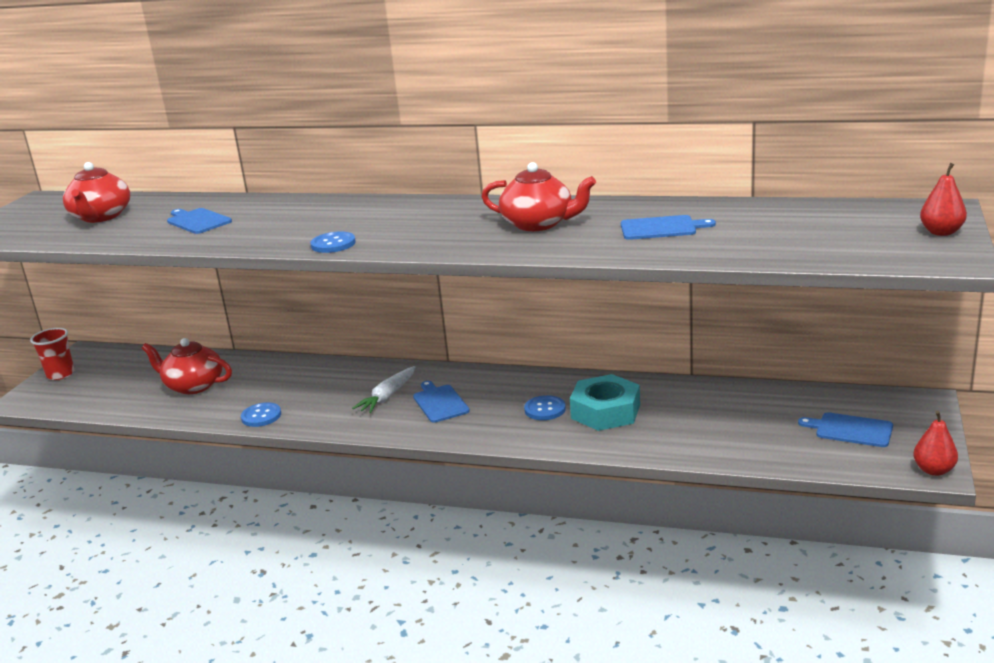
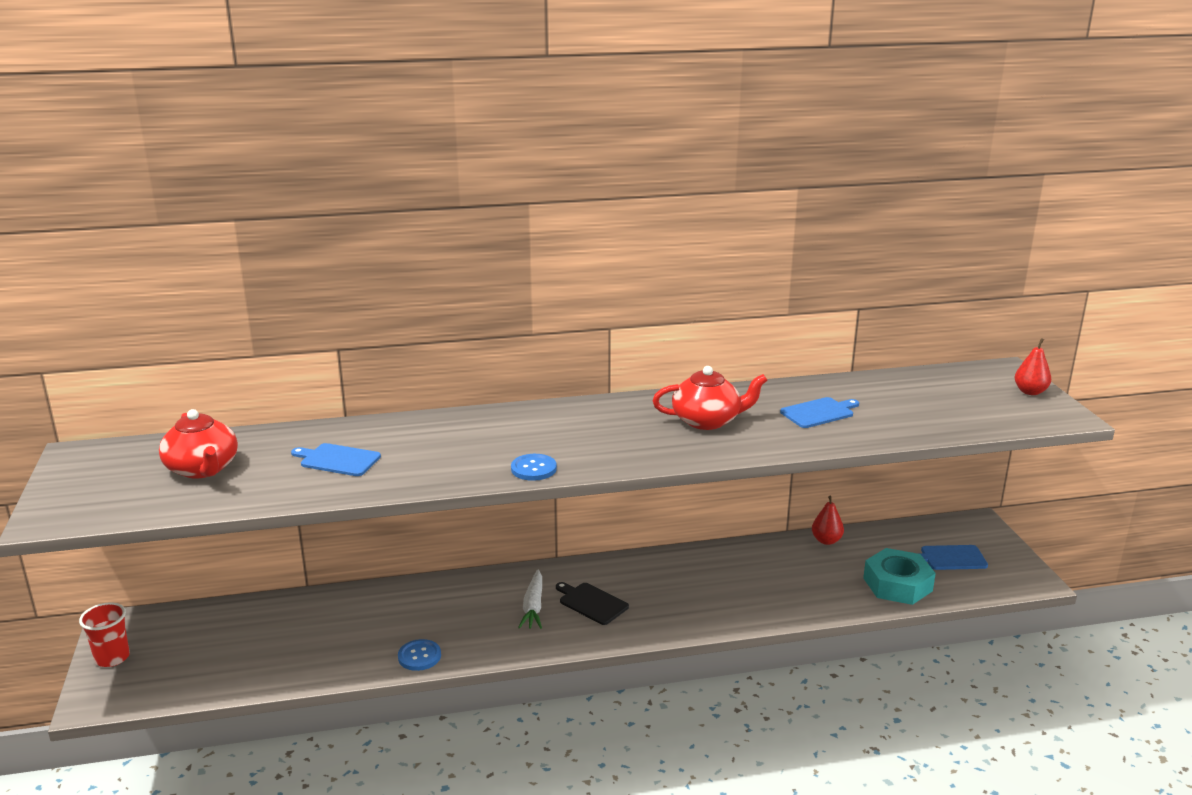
camera: 30 degrees left, 0 degrees up
red teapot [142,338,232,394] -> none
blue cutting board [413,381,470,423] -> black cutting board [556,582,629,625]
blue button [524,395,566,420] -> none
turquoise nut [570,374,640,431] -> turquoise nut moved to [863,548,936,605]
red pear [913,411,958,476] -> red pear moved to [812,496,844,545]

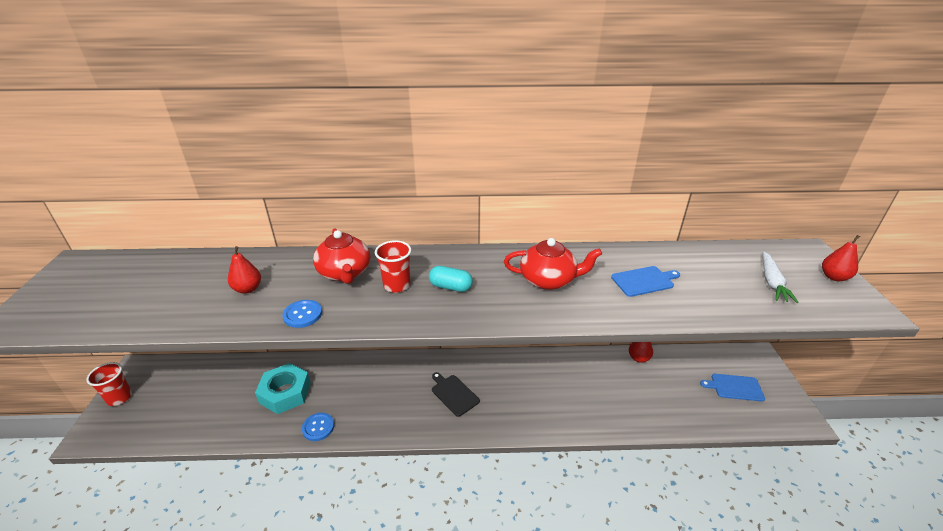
camera: 10 degrees right, 10 degrees up
red teapot [159,409,238,479] -> red teapot moved to [313,228,370,284]
blue cutting board [291,443,381,476] -> red pear [228,246,261,294]
blue button [511,454,557,481] -> blue button moved to [282,300,322,328]
white carrot [518,570,542,629] -> white carrot moved to [763,252,799,303]
turquoise nut [863,548,936,605] -> turquoise nut moved to [255,363,311,414]
none -> red cup [375,240,411,293]
none -> turquoise capsule [429,266,473,292]

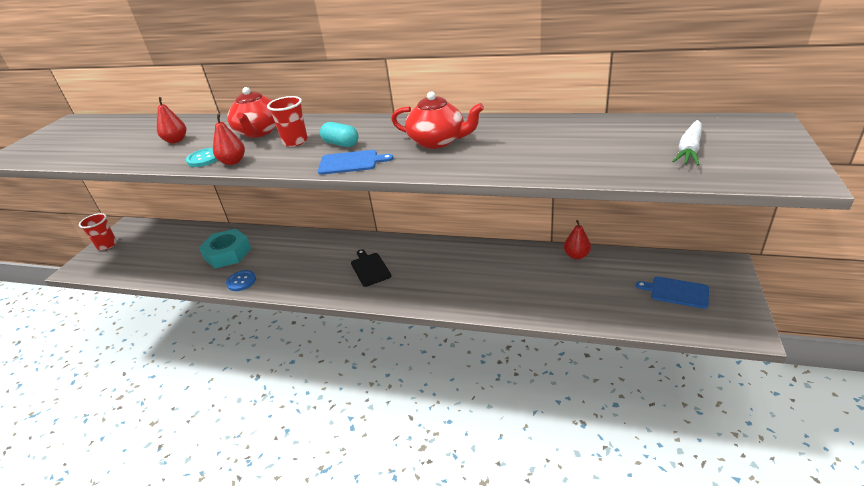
camera: 20 degrees right, 0 degrees up
blue button [282,300,322,328] -> turquoise button [186,148,218,167]
blue cutting board [611,266,680,297] -> blue cutting board moved to [318,150,393,175]
red pear [822,235,860,281] -> red pear moved to [213,114,245,165]

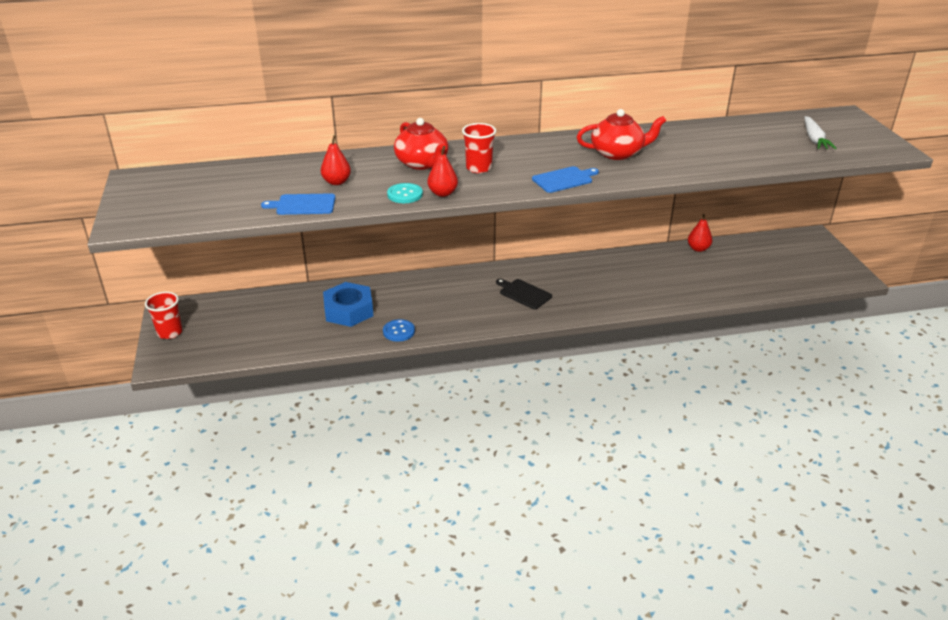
camera: 30 degrees left, 0 degrees up
turquoise nut [199,229,251,268] -> blue nut [323,282,373,327]
turquoise capsule [320,122,359,147] -> none
blue cutting board [636,277,709,309] -> blue cutting board moved to [261,193,335,215]

